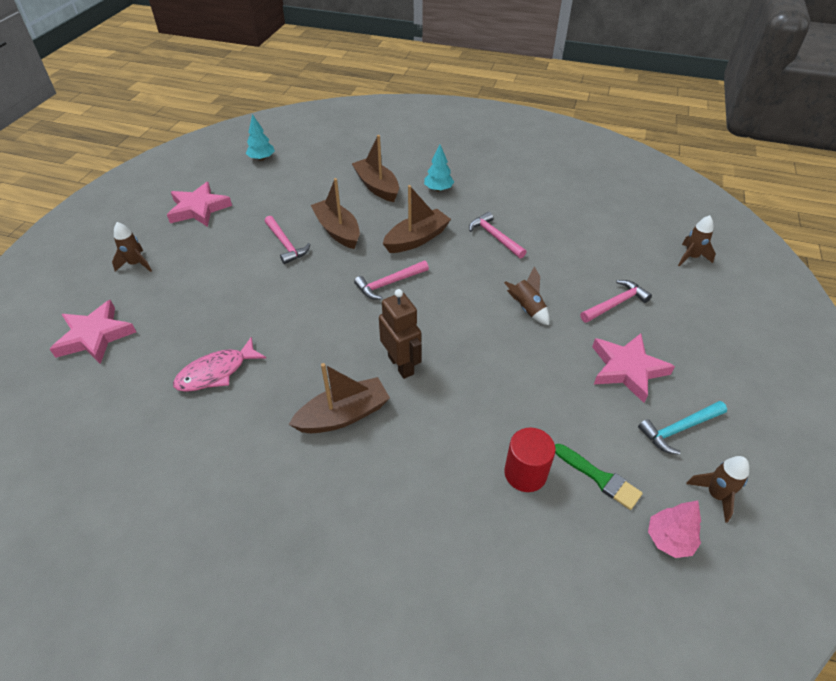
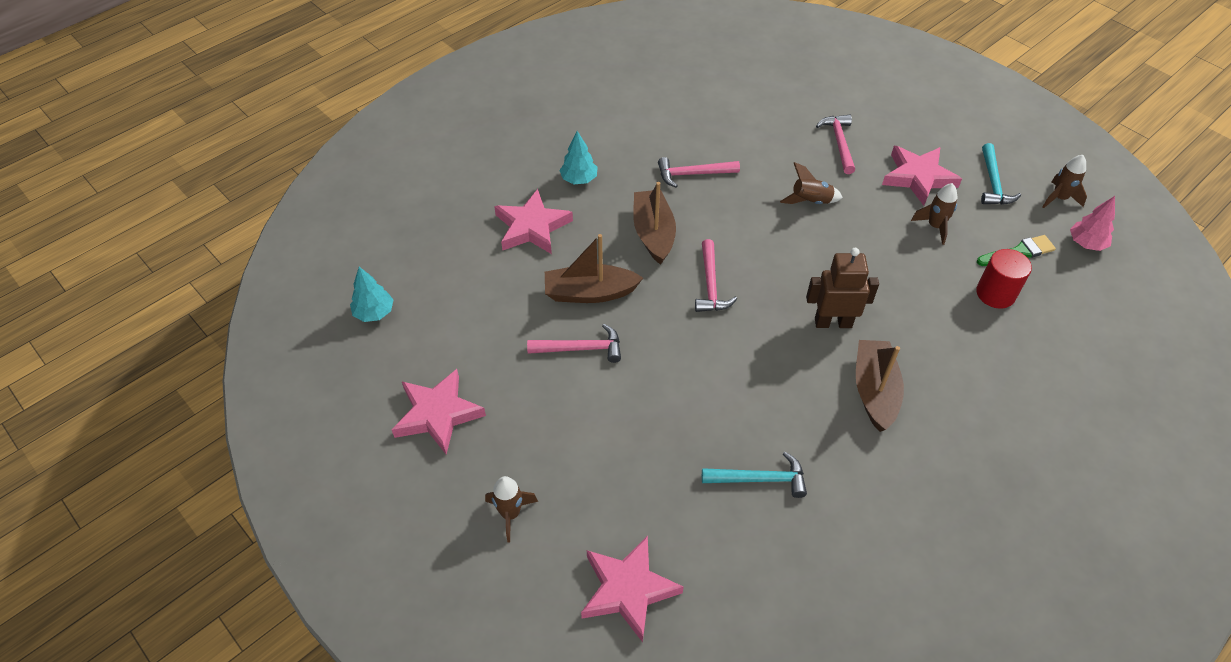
camera: 60 degrees left, 5 degrees up
pink fish [173,337,266,392] -> turquoise hammer [702,452,807,498]
brown boat [352,135,399,202] -> pink star [494,189,573,254]
brown rocket [678,215,716,266] -> brown rocket moved to [911,183,957,245]

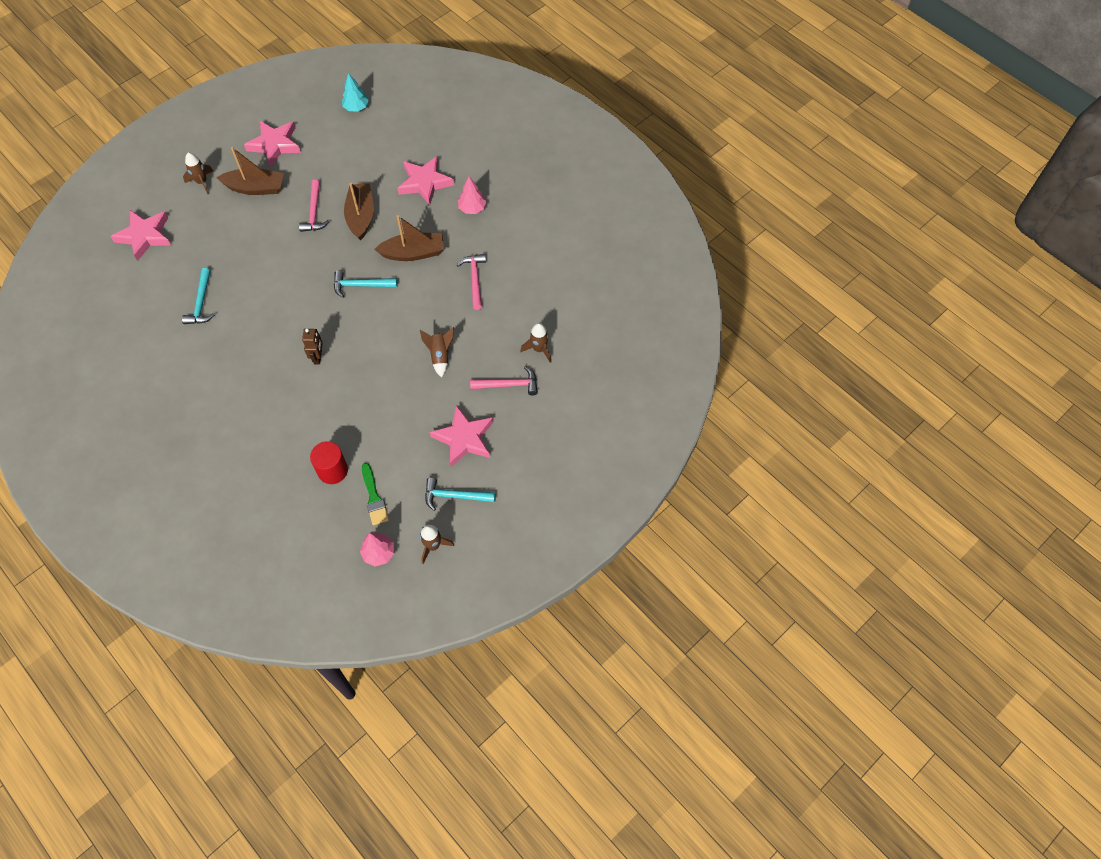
camera: 90 degrees right, 10 degrees up
turquoise tree [559,131,598,184] -> pink tree [458,177,487,214]
pink hammer [695,239,737,312] -> turquoise hammer [334,270,398,298]
brown robot [806,248,879,328] -> brown robot [302,329,323,364], size x0.64
brown boat [856,340,904,432] -> brown boat moved to [216,147,284,195]
brown rocket [911,183,957,245] -> brown rocket moved to [521,323,551,363]

